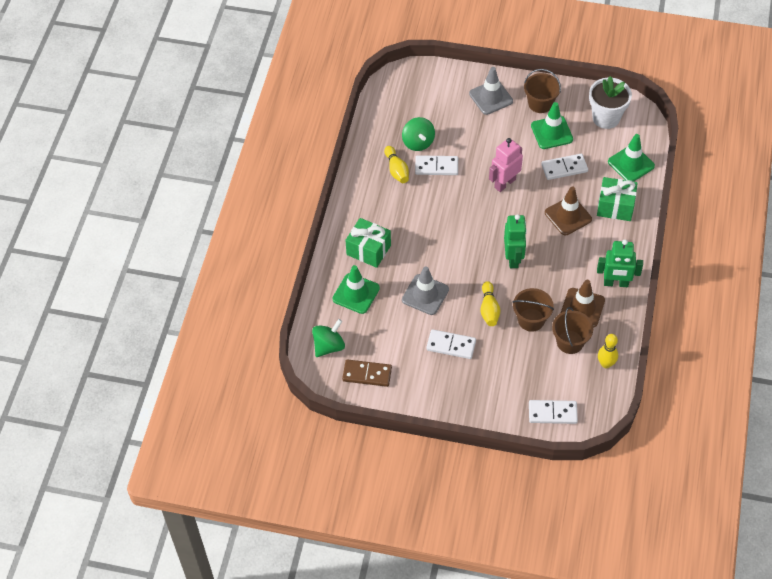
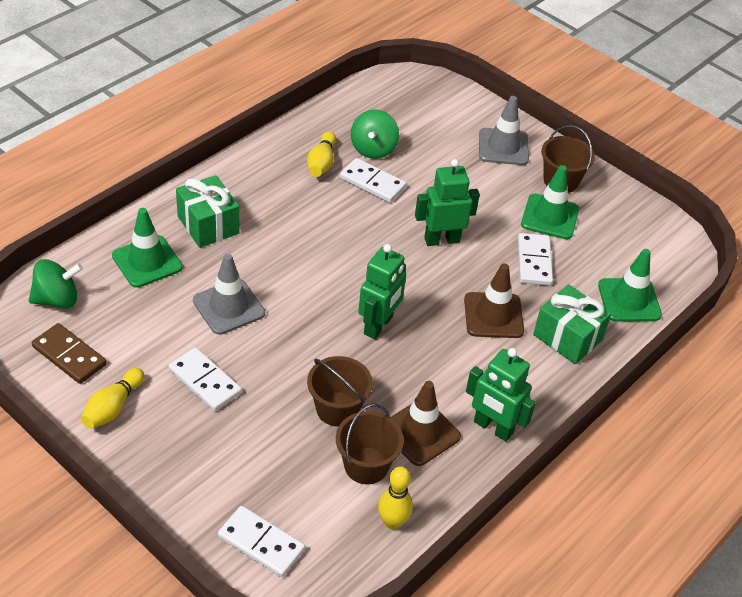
camera: 25 degrees right, 10 degrees down
yellow bowling pin [481,281,500,326] -> yellow bowling pin moved to [81,368,144,429]
pink robot [489,138,523,192] -> green robot [415,159,480,246]
white domino [541,154,588,180] -> white domino turned 75 degrees clockwise [518,233,553,286]
white flower pot [589,76,632,129] -> none

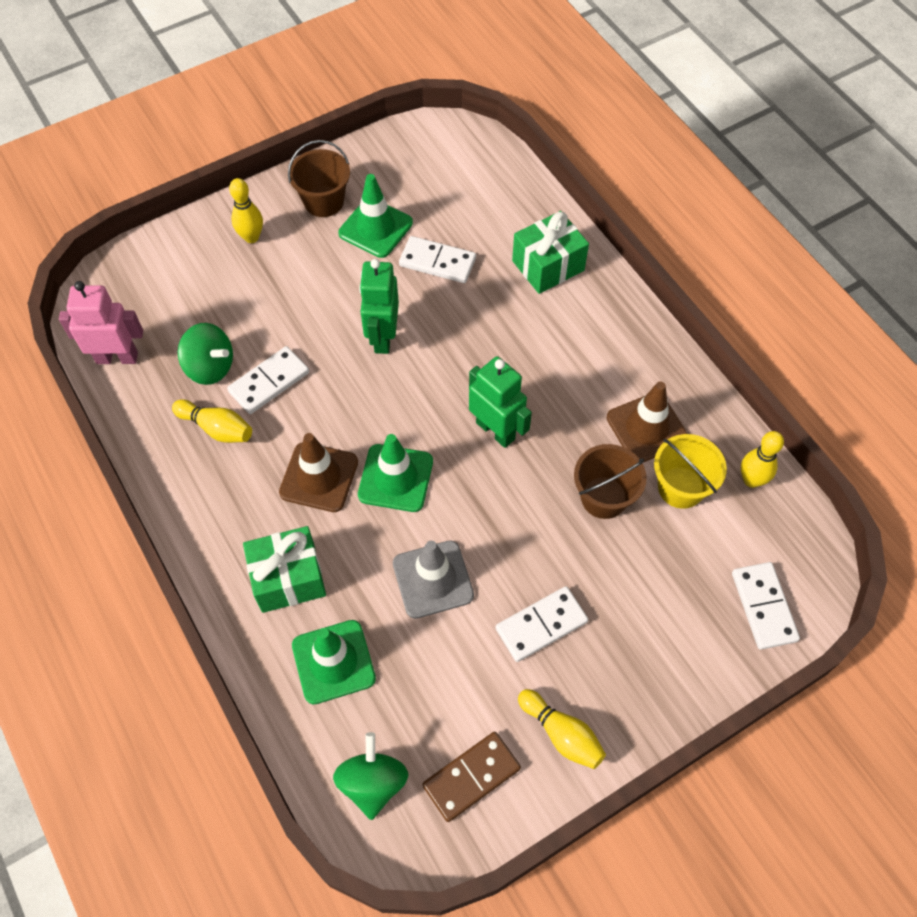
camera: 70 degrees left, 15 degrees up
white domino [218,506,305,577] -> white domino turned 60 degrees counterclockwise [732,562,800,650]
brown bucket [336,404,404,484] -> yellow bucket [654,434,727,509]
brown traffic cone [464,263,524,338] -> brown traffic cone moved to [279,433,358,512]
green robot [466,348,536,441] -> none
grey traffic cone [479,96,529,165] -> yellow bowling pin [229,178,263,243]
green traffic cone [598,249,662,322] -> green traffic cone moved to [358,434,433,512]
none -> pink robot [59,281,143,364]

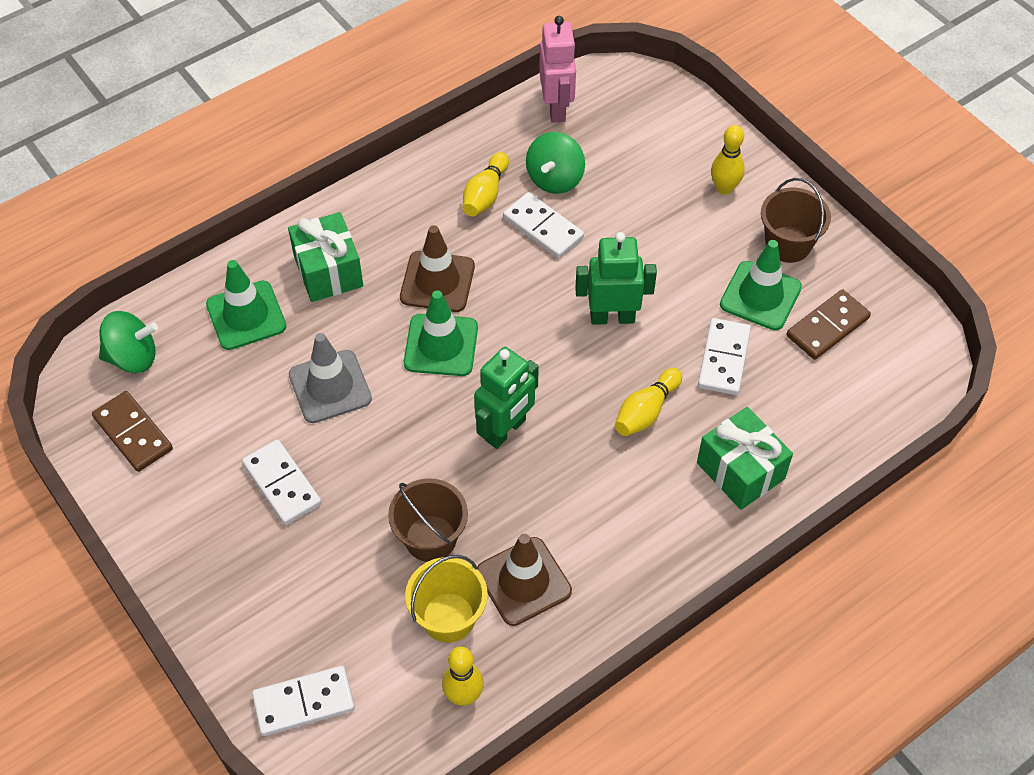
camera: 85 degrees right, 5 degrees down
yellow bowling pin [518,689,606,769] -> yellow bowling pin moved to [615,368,682,436]
none -> brown domino [787,289,871,360]

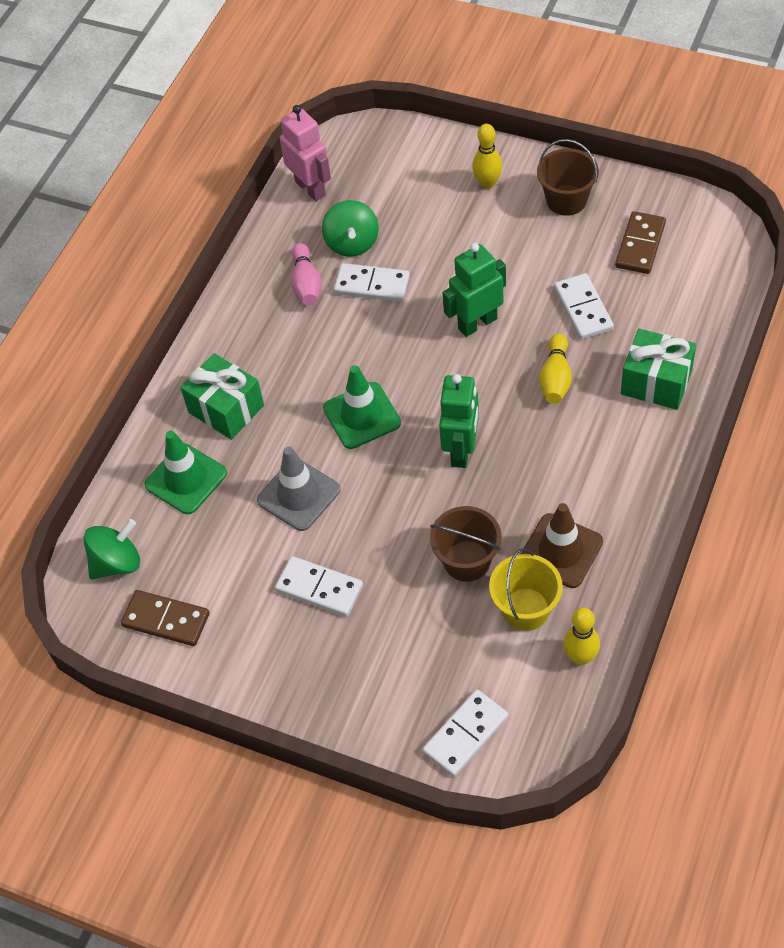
camera: 25 degrees left, 0 degrees up
brown traffic cone [400,225,475,312] -> none
yellow bowling pin [462,152,509,217] -> pink bowling pin [291,243,322,306]
green traffic cone [720,240,802,330] -> none

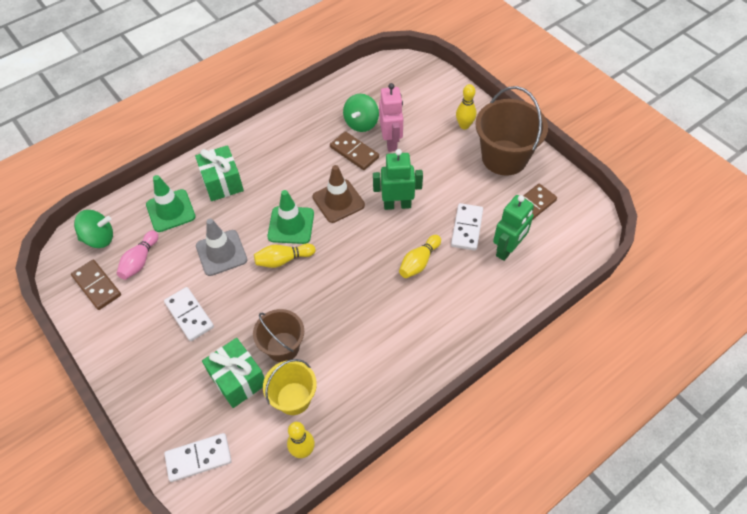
camera: 25 degrees right, 0 degrees up
pink robot [280,105,331,201] -> pink robot moved to [379,83,403,152]
pink bowling pin [291,243,322,306] -> pink bowling pin moved to [117,231,158,280]
white domino [334,263,410,302] -> brown domino [330,131,379,170]
green robot [439,374,479,468] -> green robot moved to [493,195,534,261]
brown traffic cone [521,503,603,588] -> brown traffic cone moved to [312,165,365,223]
brown bucket [537,139,599,216] -> brown bucket [475,86,548,176], size x1.63
green gift [621,329,696,410] -> green gift moved to [202,338,264,408]
none -> yellow bowling pin [254,244,315,268]

